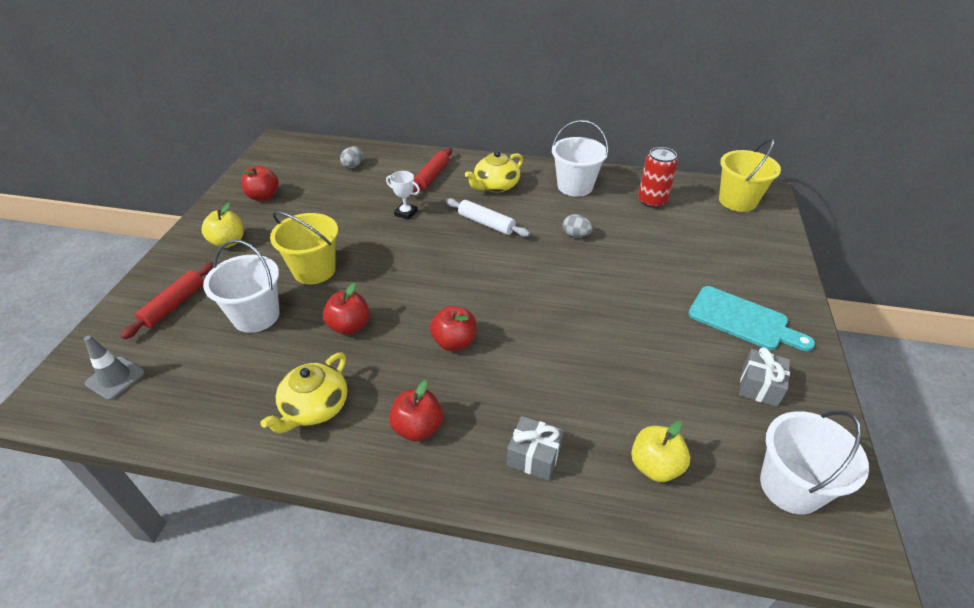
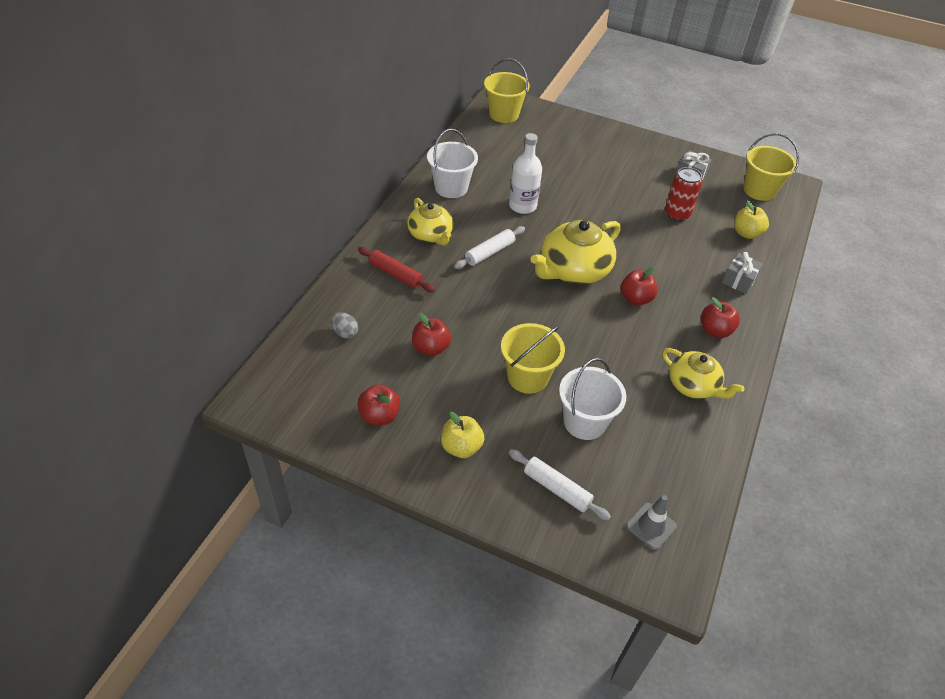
camera: 80 degrees left, 5 degrees up
red rolling pin [121,262,213,339] -> white rolling pin [509,449,611,521]
red apple [323,283,370,335] -> red apple moved to [412,313,451,356]
white trophy [386,171,420,220] -> none
grey egg [563,214,593,238] -> white bottle [509,133,542,214]
red can [638,147,678,208] -> red can moved to [665,167,702,221]
turquoise cutting board [688,286,815,351] -> none
white bucket [760,410,869,514] -> yellow bucket [744,133,799,201]
none -> yellow teapot [531,220,621,284]

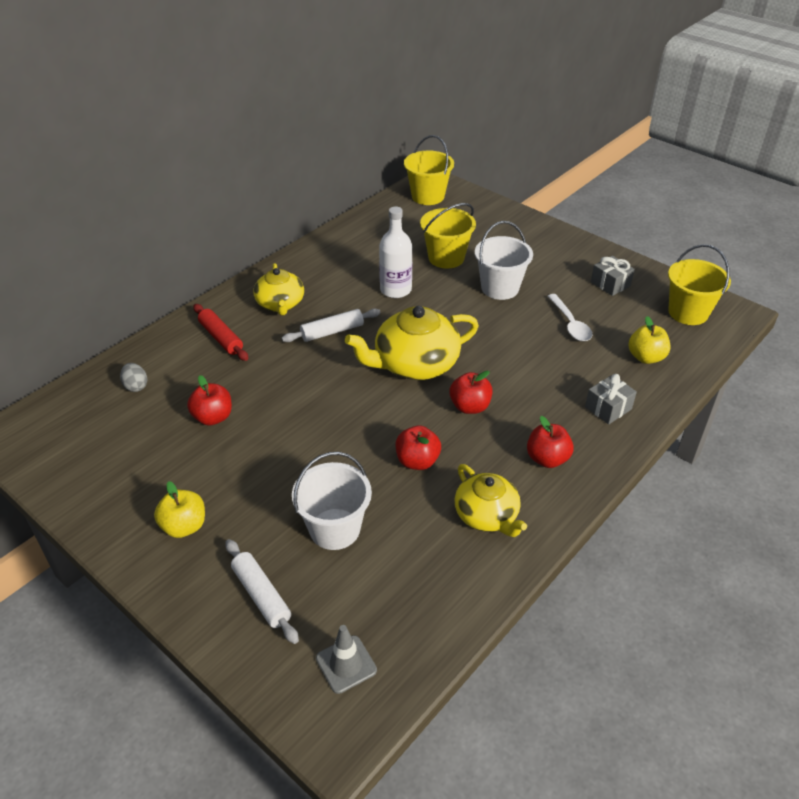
camera: 20 degrees right, 5 degrees down
red apple [357,384,400,425] -> red apple moved to [396,425,441,470]
white bucket [427,129,478,198] -> white bucket moved to [475,221,533,300]
yellow bucket [501,323,565,394] -> yellow bucket moved to [420,203,476,268]
red can [665,167,702,221] -> white spoon [547,294,593,341]

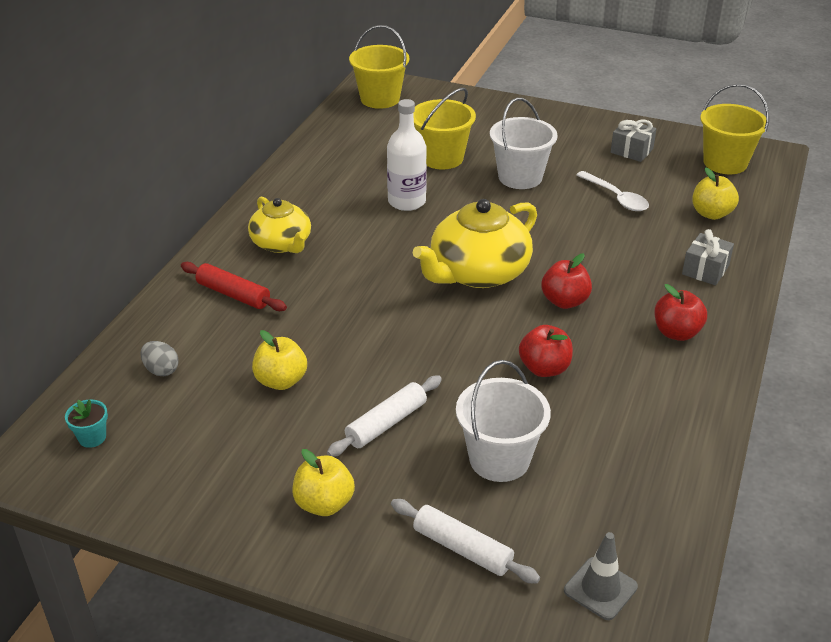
camera: 20 degrees left, 5 degrees down
red apple [187,375,232,426] -> yellow apple [252,330,307,390]
white rolling pin [282,309,381,342] -> white rolling pin moved to [327,375,442,457]
yellow teapot [455,464,527,537] -> none
none -> turquoise flower pot [65,399,108,448]

